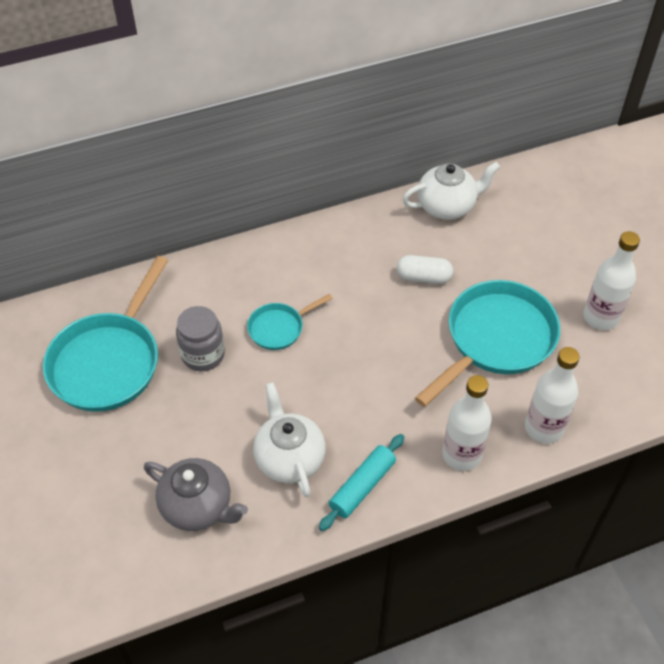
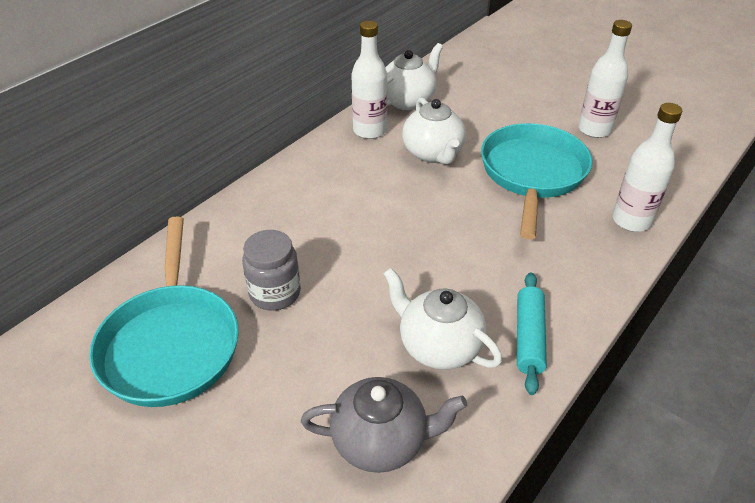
camera: 30 degrees left, 10 degrees down
turquoise pan [247,294,333,350] -> none
white capsule [397,255,453,284] -> white teapot [402,97,466,164]
white bottle [443,375,492,471] -> white bottle moved to [351,21,387,139]

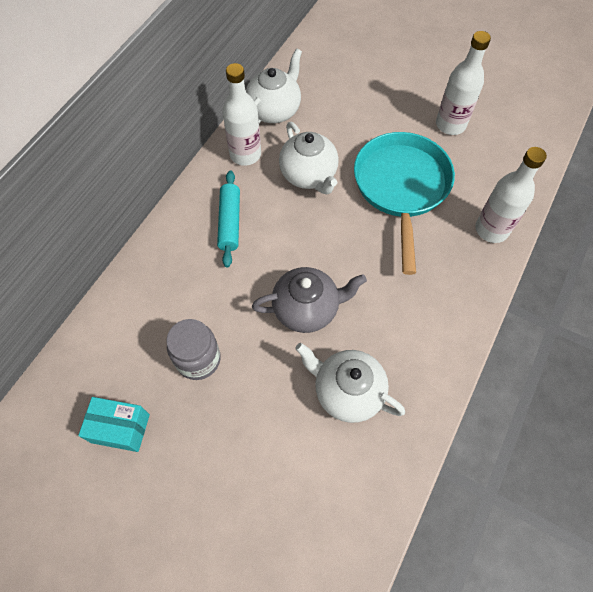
camera: 10 degrees left, 20 degrees up
turquoise pan [89,216,239,407] -> turquoise box [78,397,150,452]
grey teapot [301,377,467,473] -> grey teapot moved to [252,267,367,333]
turquoise rolling pin [517,272,547,395] -> turquoise rolling pin moved to [217,171,240,267]

